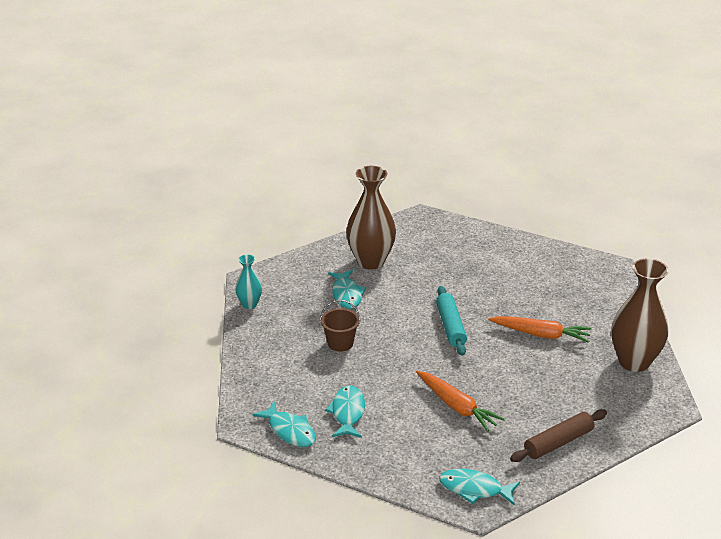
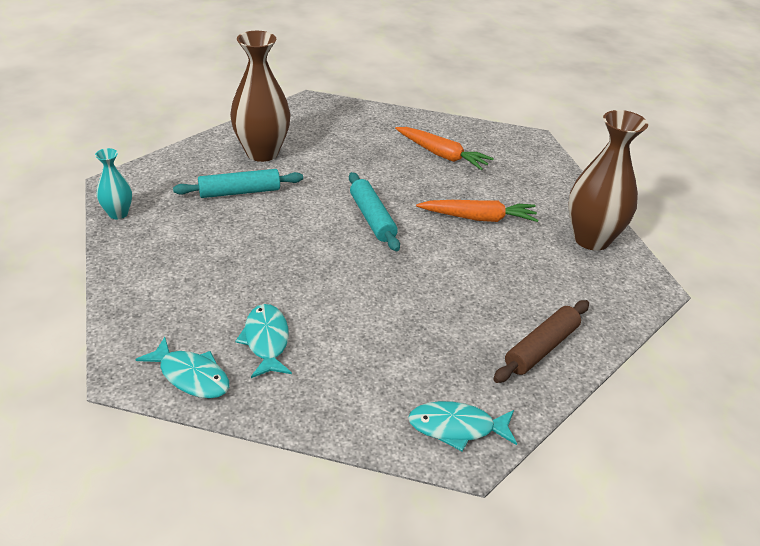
camera: 15 degrees left, 5 degrees up
brown bucket [320,300,360,352] -> none
turquoise fish [328,270,366,309] -> turquoise rolling pin [173,169,303,198]
orange carrot [416,371,505,432] -> orange carrot moved to [395,127,494,170]

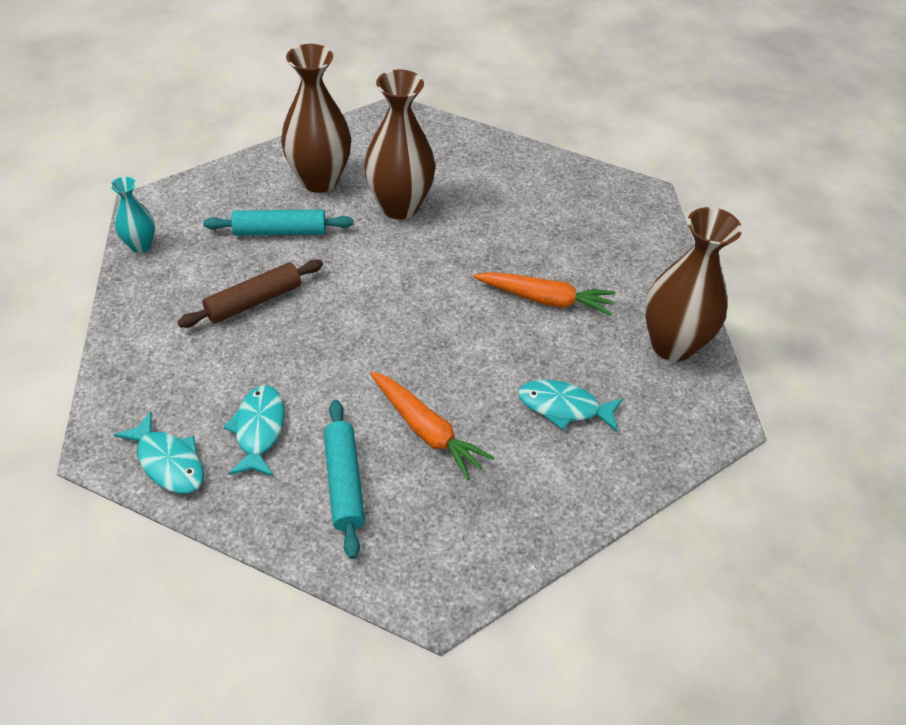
camera: 10 degrees right, 10 degrees up
turquoise rolling pin [349,172,400,251] -> turquoise rolling pin moved to [324,400,365,559]
orange carrot [395,127,494,170] -> orange carrot moved to [370,371,494,480]
turquoise fish [408,401,517,452] -> turquoise fish moved to [518,380,623,432]
brown rolling pin [494,300,589,383] -> brown rolling pin moved to [178,259,323,328]
none -> brown vase [364,70,435,219]

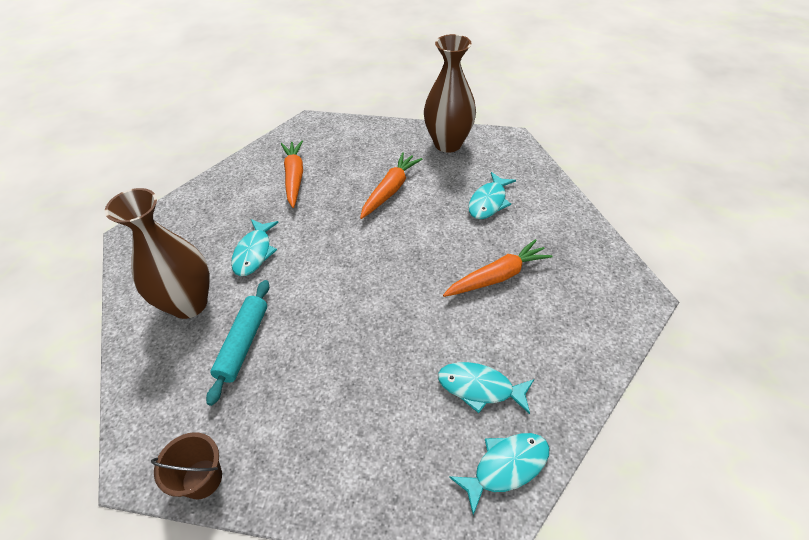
camera: 70 degrees left, 0 degrees up
turquoise vase [111,177,155,253] -> brown bucket [151,432,222,499]
brown rolling pin [178,259,323,328] -> none
turquoise rolling pin [324,400,365,559] -> none
brown vase [364,70,435,219] -> turquoise fish [231,219,279,276]
none -> orange carrot [281,141,303,208]

